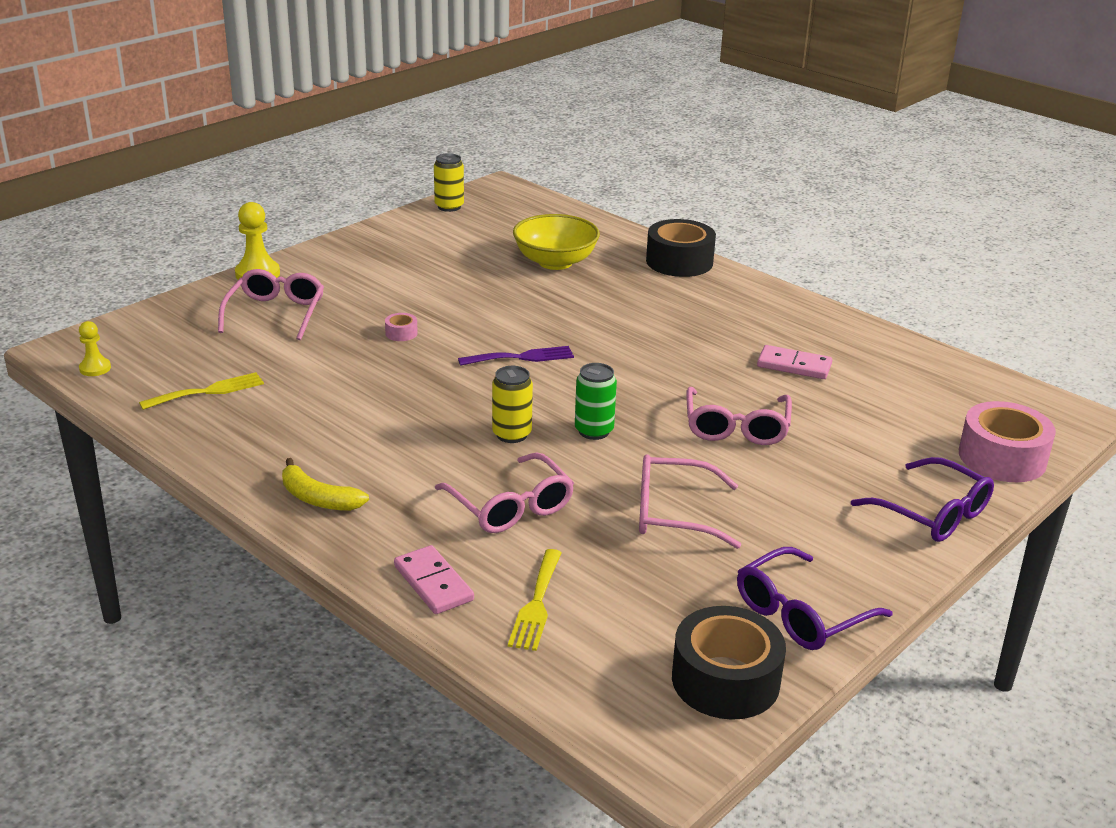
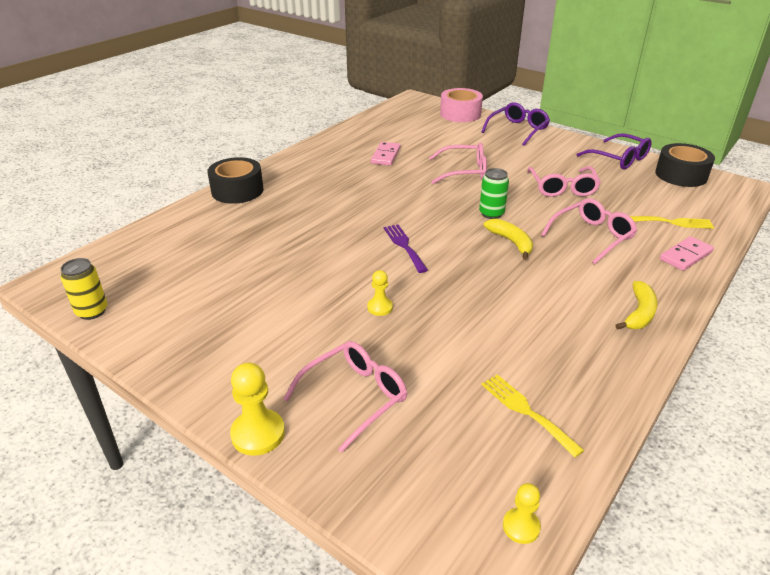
camera: 95 degrees left, 5 degrees up
pink glasses [218,269,324,340] -> pink glasses turned 135 degrees clockwise [283,341,407,453]
pink tape [385,313,418,341] -> yellow pawn [367,270,393,316]
yellow can [492,366,533,443] -> yellow banana [484,219,533,260]
yellow bowl [513,214,600,270] -> none

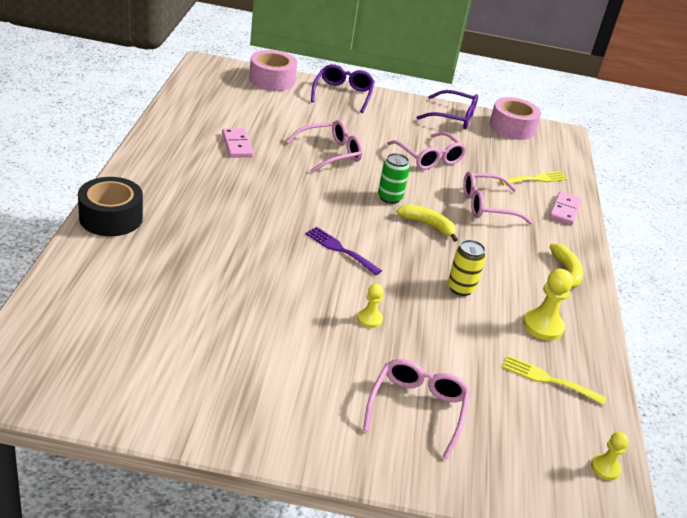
camera: 35 degrees left, 0 degrees up
yellow can [60,258,107,320] -> yellow can moved to [448,240,486,296]
yellow pawn [230,363,285,456] -> yellow pawn moved to [523,269,573,341]
pink glasses [541,198,637,265] -> pink glasses turned 120 degrees counterclockwise [463,171,533,225]
black tape [655,143,715,187] -> pink tape [489,97,541,140]

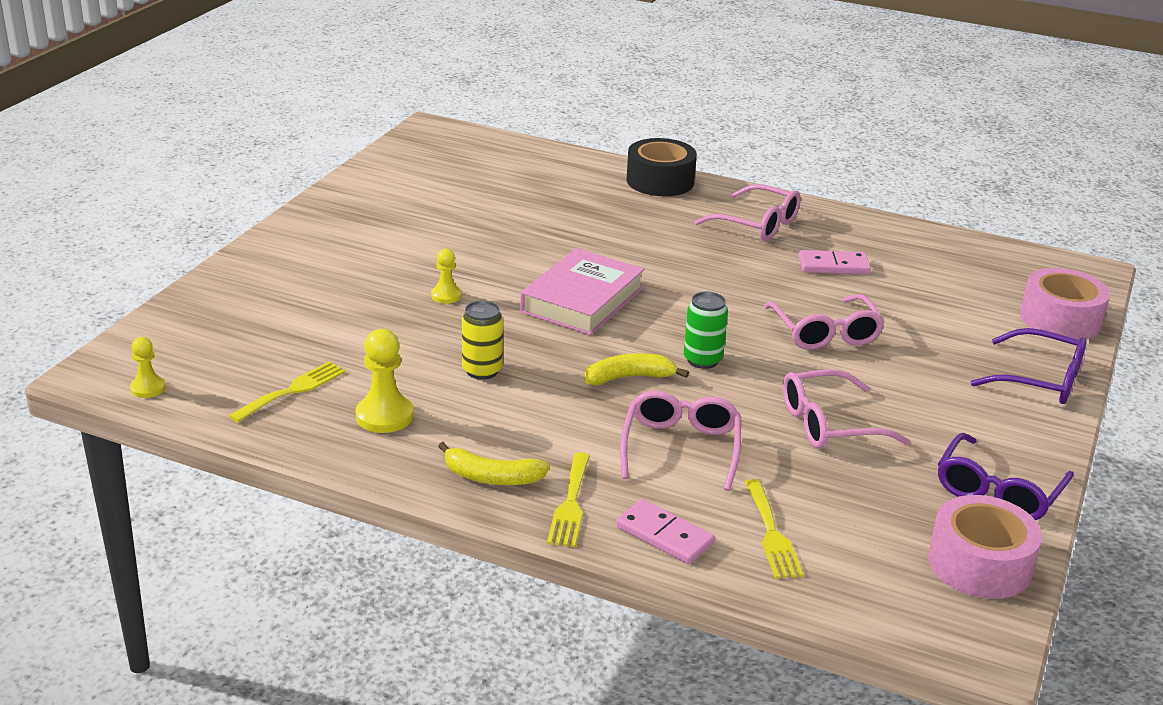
camera: 110 degrees right, 5 degrees down
purple fork [305,227,382,275] -> pink book [520,248,645,335]
pink glasses [363,359,470,459] -> pink glasses moved to [694,184,801,241]
yellow banana [396,204,458,242] -> yellow banana turned 150 degrees counterclockwise [585,353,689,385]
none -> yellow fork [547,452,590,547]

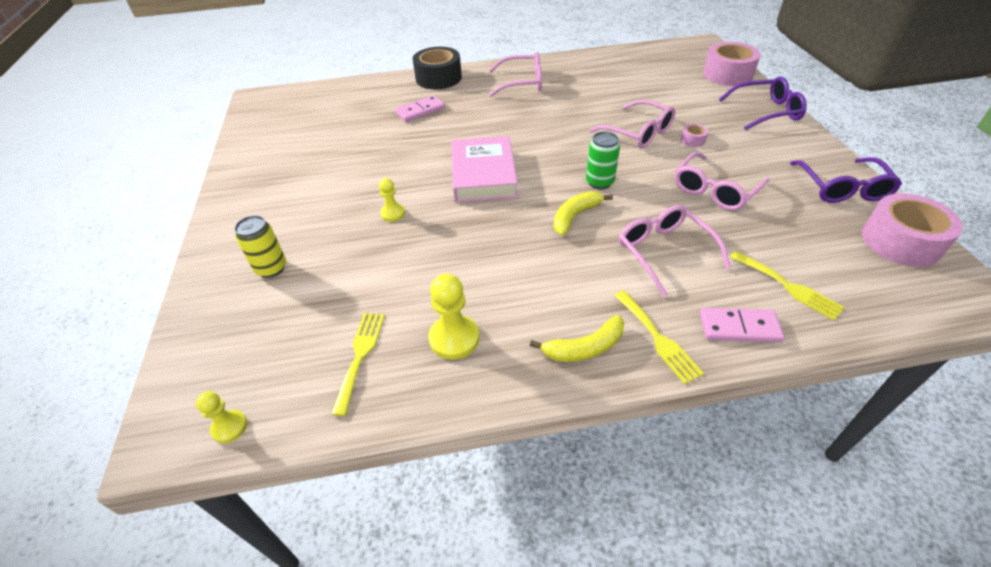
camera: 30 degrees left, 15 degrees up
yellow can [462,301,503,380] -> yellow can moved to [234,215,286,278]
pink domino [798,250,871,274] -> pink domino moved to [395,95,445,122]
none -> pink tape [681,124,708,147]

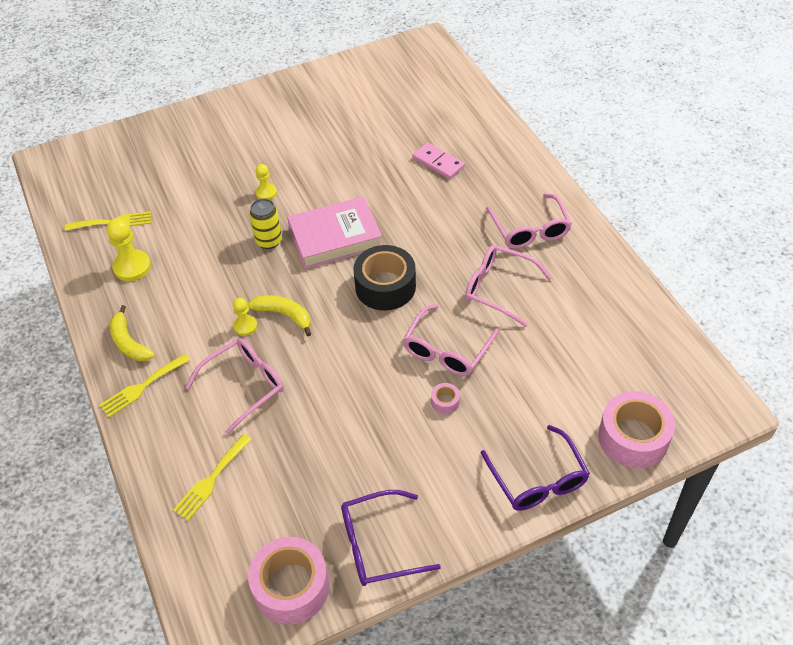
camera: 75 degrees right, 5 degrees up
yellow pawn [196,391,247,443] -> yellow pawn moved to [233,298,257,336]
yellow can [234,215,286,278] -> yellow can moved to [249,199,282,249]
black tape [413,47,462,89] -> black tape moved to [353,245,416,311]
green can [586,132,620,189] -> none
pink glasses [675,152,770,210] -> pink glasses moved to [465,245,552,327]
pink domino [700,308,784,343] -> none

